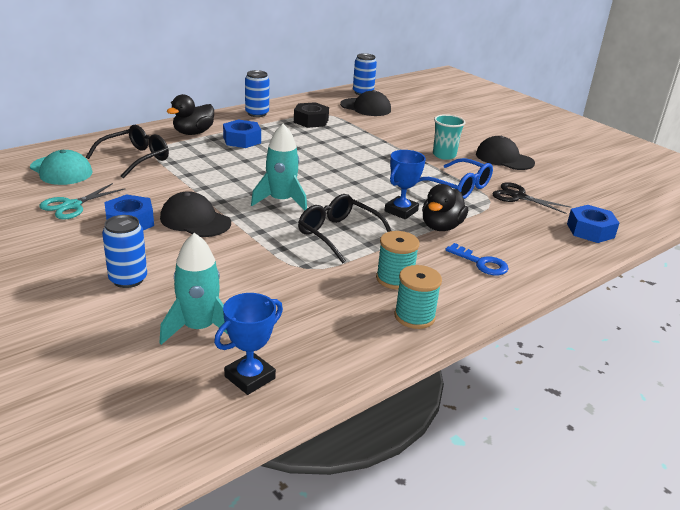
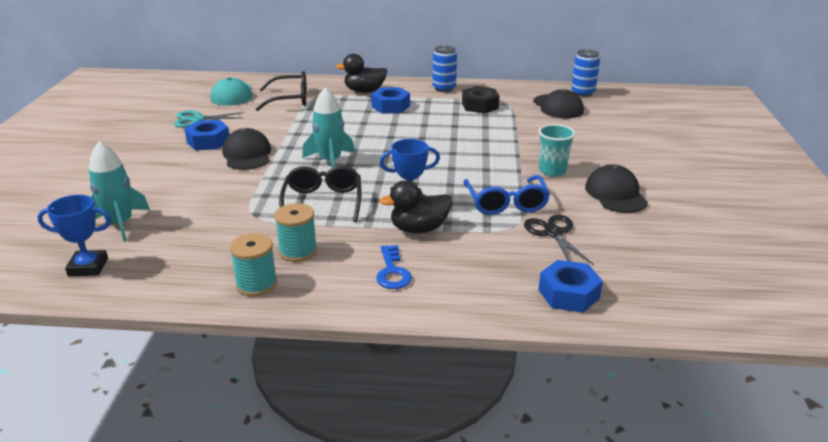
camera: 45 degrees right, 0 degrees up
blue can [102,215,147,288] -> none

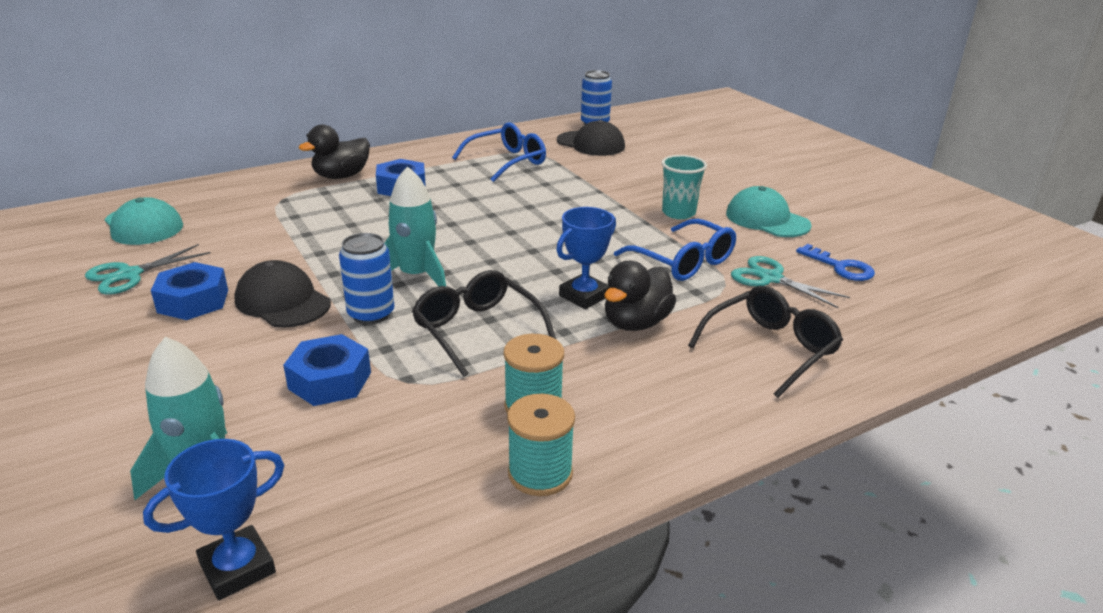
camera: 35 degrees left, 0 degrees up
black glasses [256,71,307,111] -> black glasses moved to [688,286,843,398]
blue key [376,245,412,289] -> blue key moved to [796,244,875,281]
blue can [432,45,457,92] -> blue can moved to [339,233,394,324]
black nut [462,86,499,114] -> blue glasses [452,122,546,182]
black scissors [524,214,594,265] -> turquoise scissors [731,256,850,308]
blue nut [539,260,603,313] -> blue nut moved to [283,334,371,406]
black cap [585,164,648,213] -> turquoise cap [726,186,812,237]

